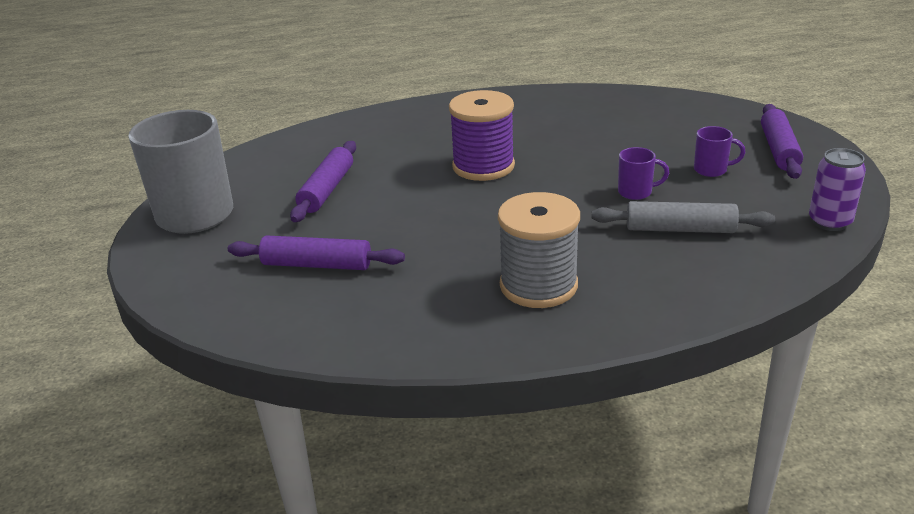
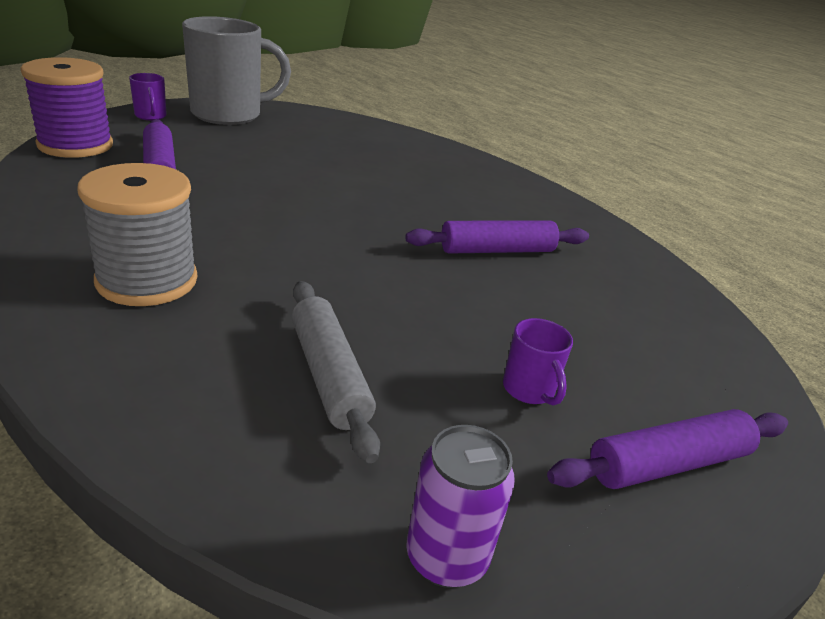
camera: 55 degrees right, 0 degrees up
purple rolling pin [290,141,356,222] -> purple rolling pin moved to [405,221,589,254]
purple spool [449,90,515,181] -> purple spool moved to [21,57,113,158]
purple mug [618,147,669,200] -> purple mug moved to [129,73,167,120]

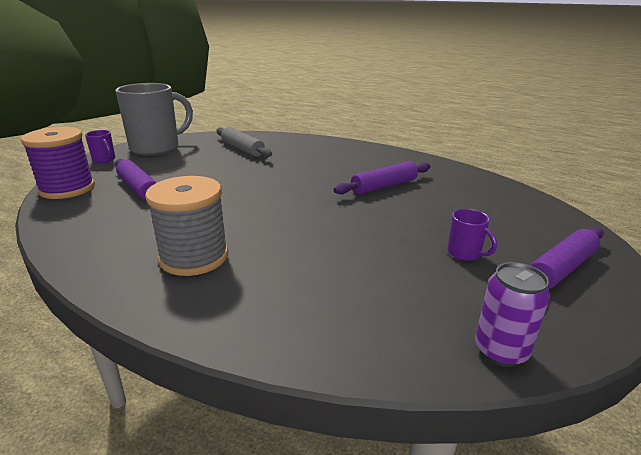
camera: 15 degrees left, 5 degrees down
grey rolling pin [292,281,380,463] -> grey rolling pin moved to [216,127,272,157]

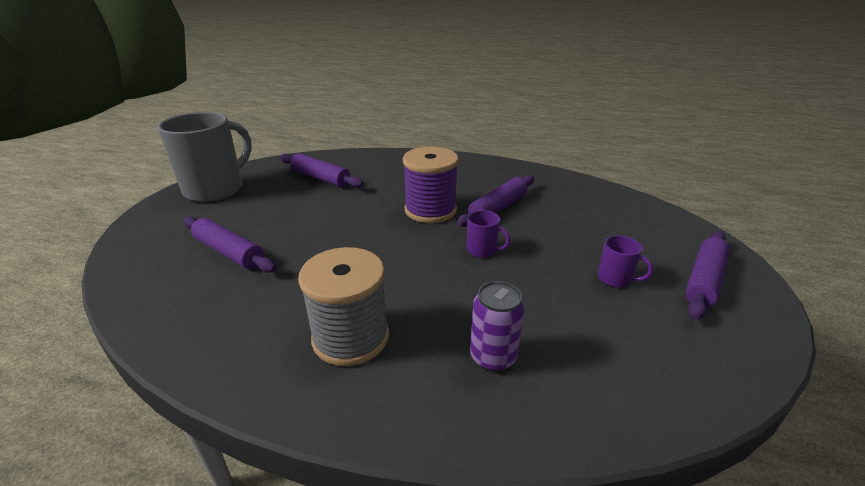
camera: 15 degrees left, 5 degrees up
purple spool [20,127,95,199] -> purple spool moved to [403,147,459,223]
purple mug [85,130,115,163] -> purple mug moved to [467,210,511,258]
grey rolling pin [216,127,272,157] -> purple rolling pin [280,153,364,188]
purple can [475,262,550,367] -> purple can moved to [470,281,525,372]

